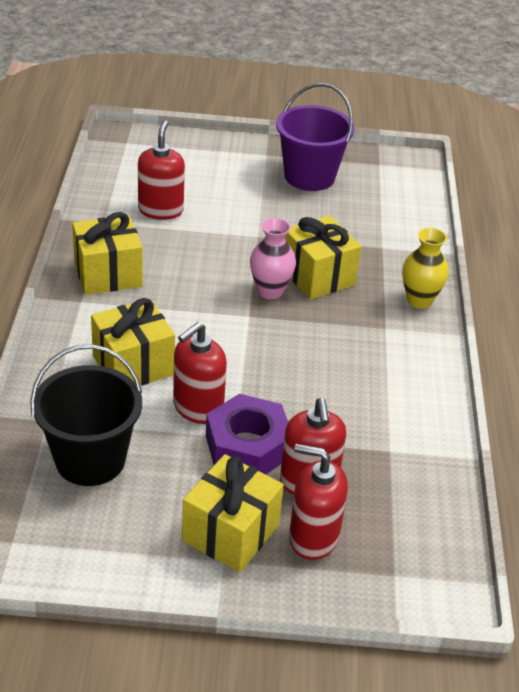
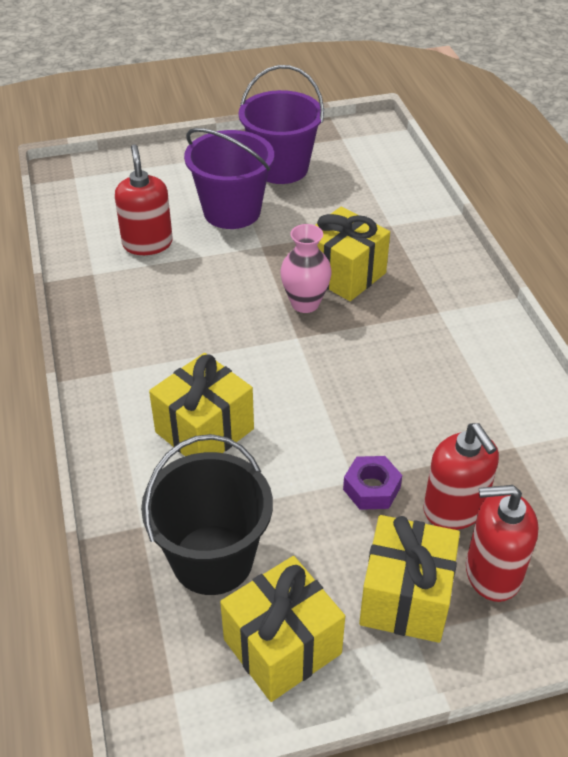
camera: 15 degrees left, 5 degrees up
yellow gift [72,212,143,295] -> yellow gift moved to [220,556,345,702]
red soap dispenser [173,322,227,424] -> none
purple nut [206,394,288,475] -> purple nut [343,456,402,510], size x0.58
yellow vase [402,228,449,309] -> none
none -> purple bucket [184,128,274,229]

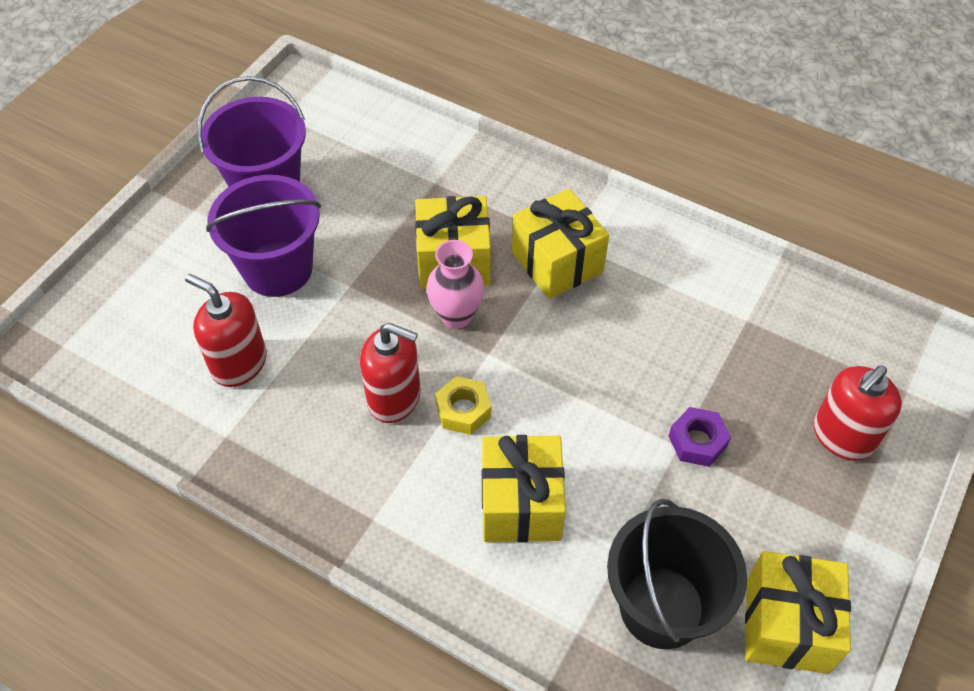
camera: 45 degrees left, 10 degrees up
yellow gift [359,515,460,643] -> yellow gift moved to [512,189,609,299]
red soap dispenser [423,423,499,530] -> red soap dispenser moved to [360,323,421,423]
none -> yellow nut [435,376,491,435]

